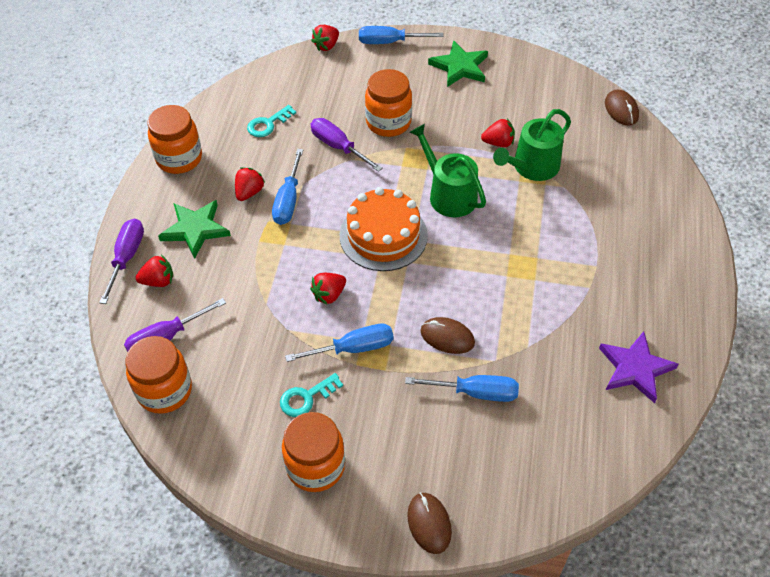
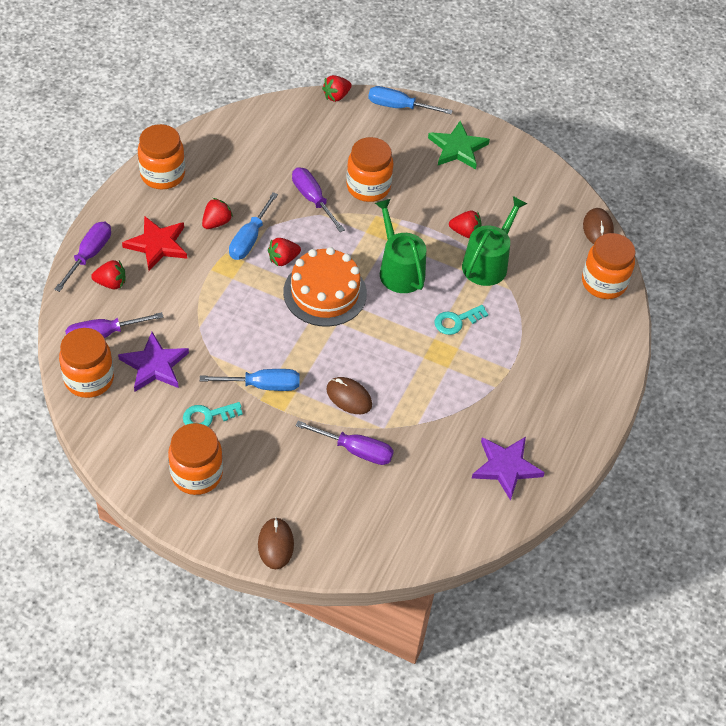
camera: 10 degrees right, 0 degrees up
green star [158,200,231,259] -> red star [122,216,187,271]
turquoise key [247,105,296,137] -> turquoise key moved to [435,305,488,335]
red strawberry [310,273,346,305] -> red strawberry moved to [268,238,301,266]
blue screwdriver [405,375,519,402] -> purple screwdriver [295,421,394,465]
green watering can [493,109,571,181] -> green watering can turned 150 degrees clockwise [462,196,527,286]
none -> purple star [118,332,189,392]
none -> orange jar [582,233,636,299]

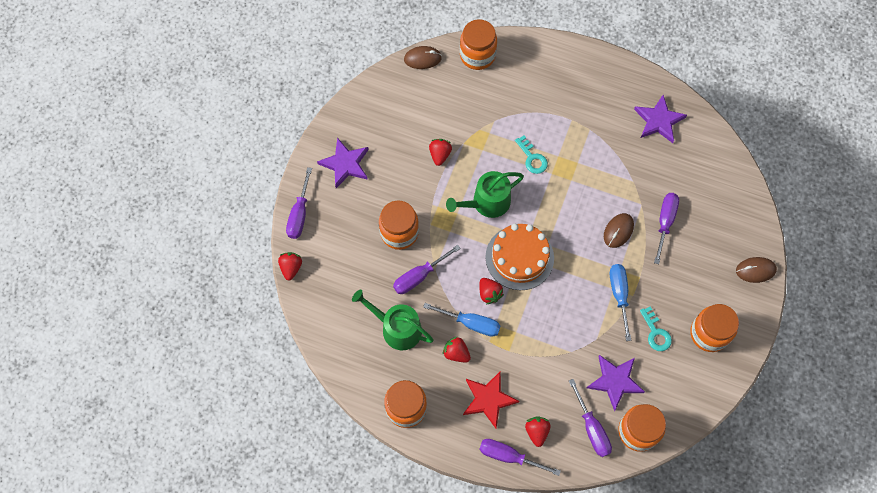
camera: 90 degrees left, 15 degrees up
red strawberry [322,75,352,102] -> red strawberry turned 135 degrees counterclockwise [278,252,302,281]
blue screwdriver [368,86,453,114] -> purple screwdriver [286,167,312,239]
green star [428,121,490,169] -> purple star [317,138,369,188]
green watering can [462,196,527,286] -> green watering can moved to [352,290,434,350]

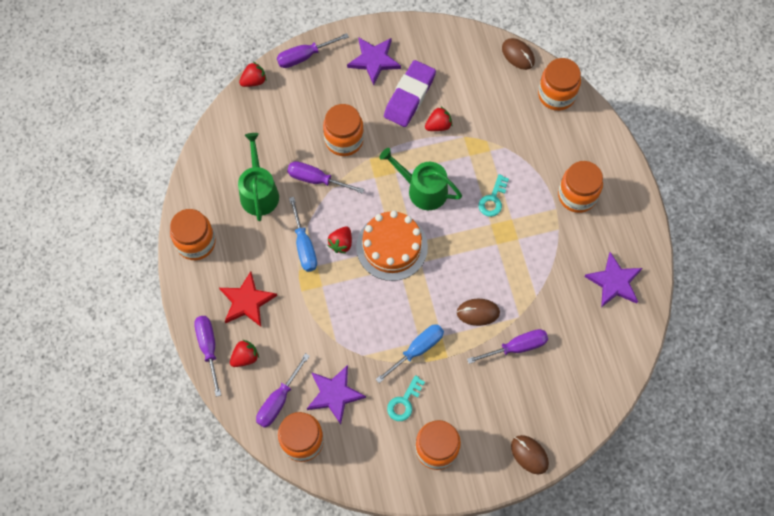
camera: 55 degrees right, 0 degrees up
red strawberry [443,336,471,363] -> none
none -> purple eraser [384,60,436,127]
none -> orange jar [558,161,603,213]

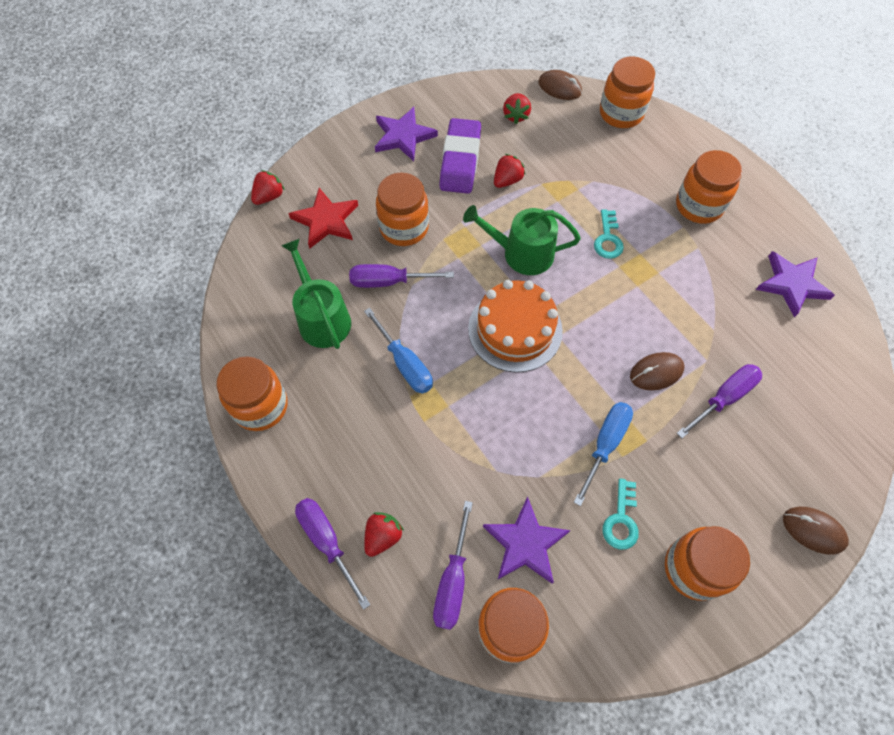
camera: 20 degrees left, 5 degrees down
red star [219,271,277,327] -> red star moved to [288,188,358,249]
purple screwdriver [277,33,349,68] -> none
red strawberry [327,227,352,254] -> red strawberry moved to [503,93,531,124]

